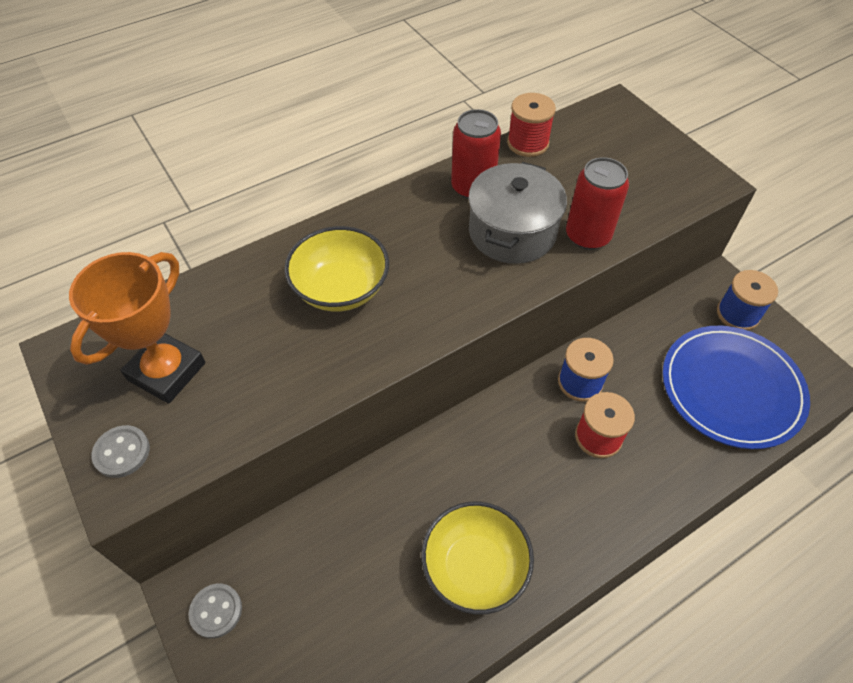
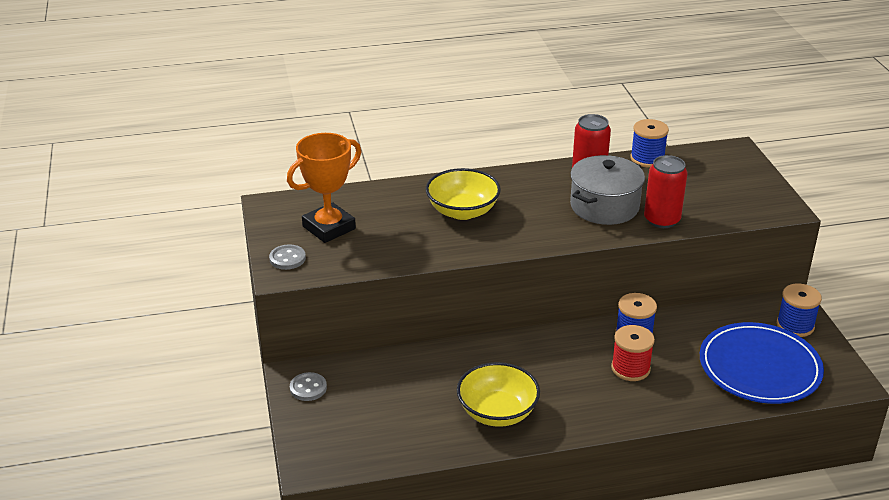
camera: 20 degrees right, 20 degrees down
red spool [507,93,556,157] -> blue spool [630,119,669,168]

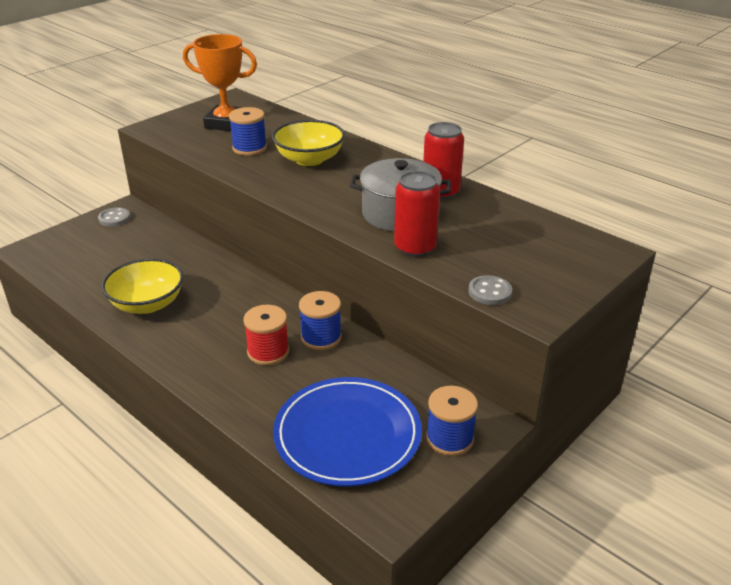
camera: 55 degrees right, 0 degrees up
grey button [269,244,306,270] -> grey button moved to [468,275,512,305]
blue spool [630,119,669,168] -> blue spool moved to [229,107,267,156]

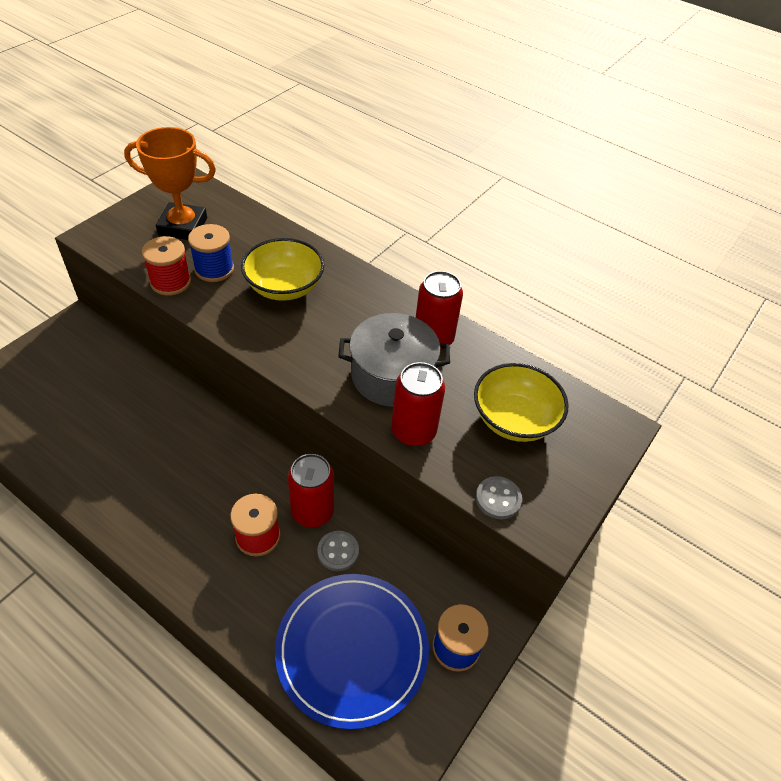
camera: 10 degrees left, 15 degrees up
grey button [98,207,130,226] -> grey button moved to [317,531,359,571]
yellow bowl [102,258,183,314] -> yellow bowl moved to [474,363,569,442]
blue spool [299,291,342,350] -> red can [288,454,334,528]
none -> red spool [142,236,191,295]

